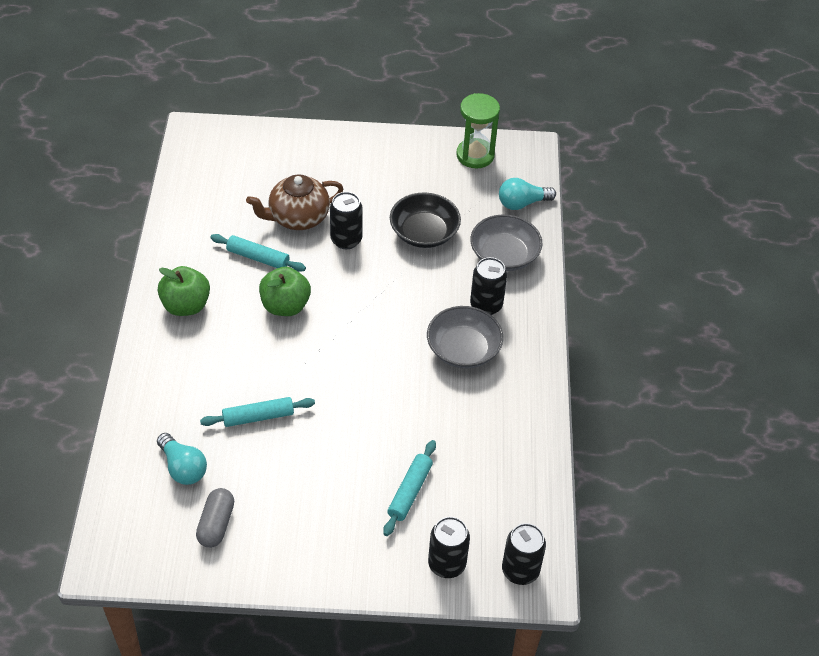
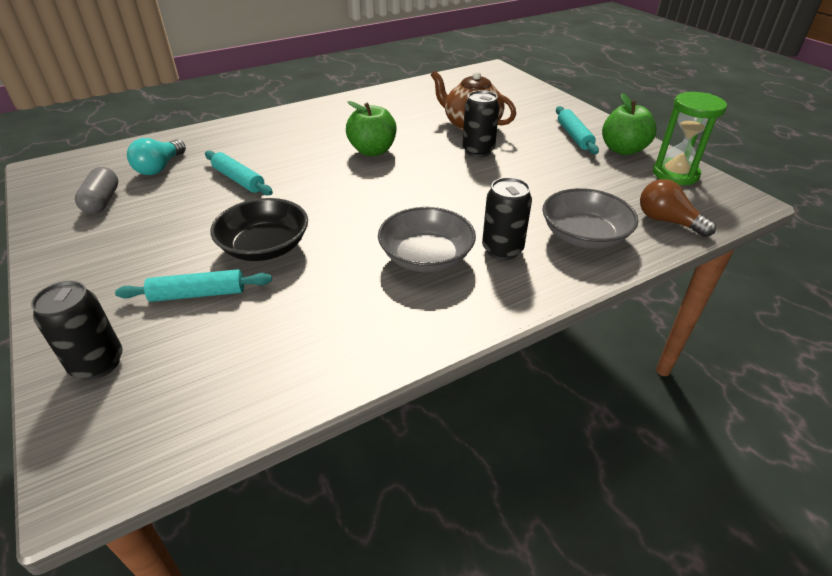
camera: 60 degrees right, 10 degrees down
green apple [158,266,210,316] -> green apple moved to [602,93,657,155]
grey capsule [196,488,234,548] -> grey capsule turned 75 degrees counterclockwise [75,167,118,214]
turquoise rolling pin [210,234,306,272] -> turquoise rolling pin moved to [556,106,599,154]
black bowl [390,193,461,248] -> black bowl moved to [210,198,308,261]
turquoise light bulb [499,178,556,210] -> brown light bulb [640,179,716,237]
black can [502,523,546,585] -> none

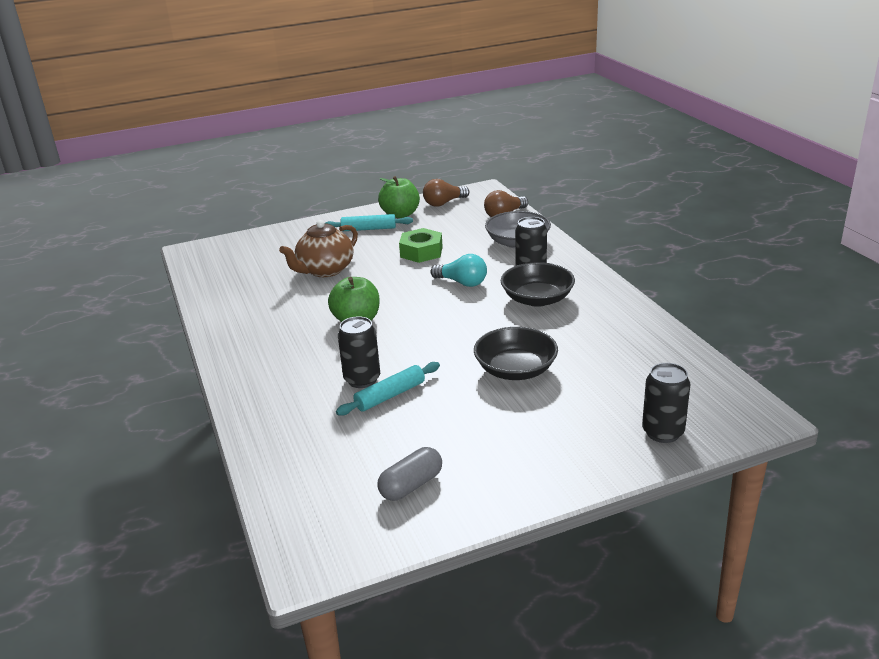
camera: 80 degrees left, 10 degrees down
grey capsule [75,167,118,214] -> grey capsule turned 45 degrees counterclockwise [377,447,442,501]
turquoise rolling pin [115,269,272,302] -> none
turquoise light bulb [127,138,186,175] -> turquoise light bulb moved to [430,254,487,287]
grey bowl [378,207,476,272] -> black bowl [501,262,575,307]
black can [462,90,499,157] -> black can moved to [338,316,380,388]
green hourglass [653,92,727,185] -> brown light bulb [423,179,469,206]
none -> green nut [399,228,443,263]

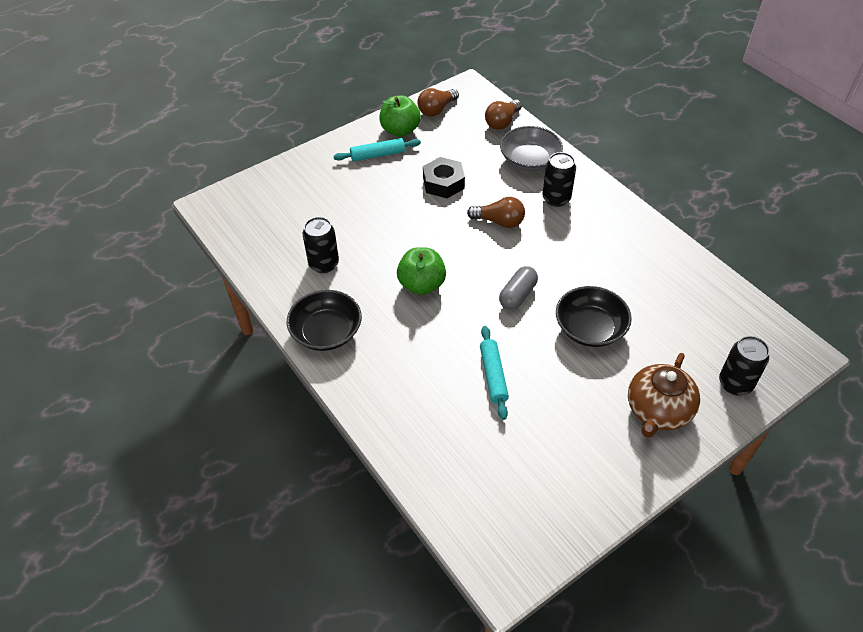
camera: 15 degrees left, 20 degrees up
brown teapot [279,220,358,277] -> brown teapot moved to [628,353,700,438]
turquoise rolling pin [336,362,440,416] -> turquoise rolling pin turned 45 degrees counterclockwise [480,326,509,420]
black can [338,316,380,388] -> black can moved to [303,217,339,273]
grey capsule [377,447,442,501] -> grey capsule moved to [499,266,538,310]
green nut [399,228,443,263] -> black nut [423,157,465,198]
turquoise light bulb [430,254,487,287] -> brown light bulb [467,197,525,228]
black bowl [501,262,575,307] -> black bowl moved to [287,290,362,351]

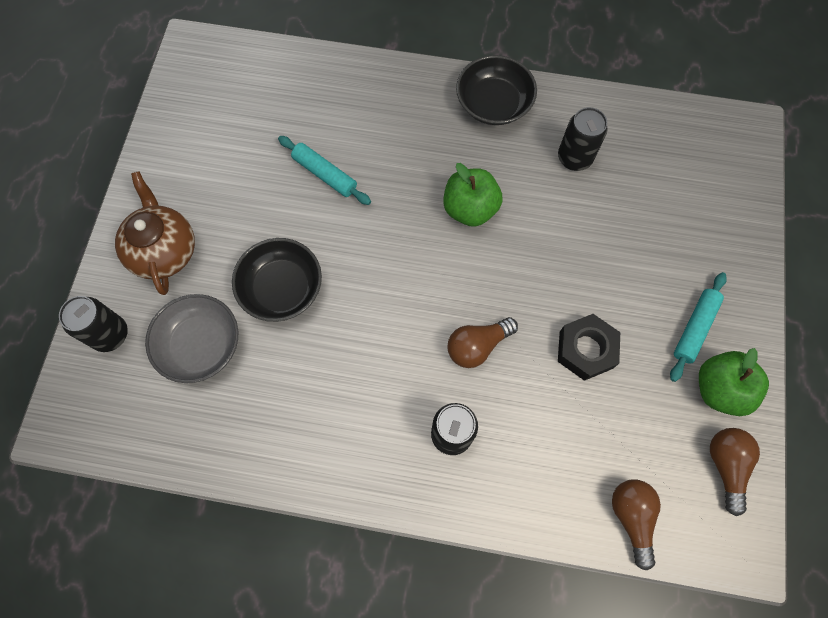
camera: 135 degrees right, 20 degrees up
grey capsule [499,266,538,310] -> none
grey bowl [500,126,563,171] -> grey bowl moved to [145,294,238,383]

